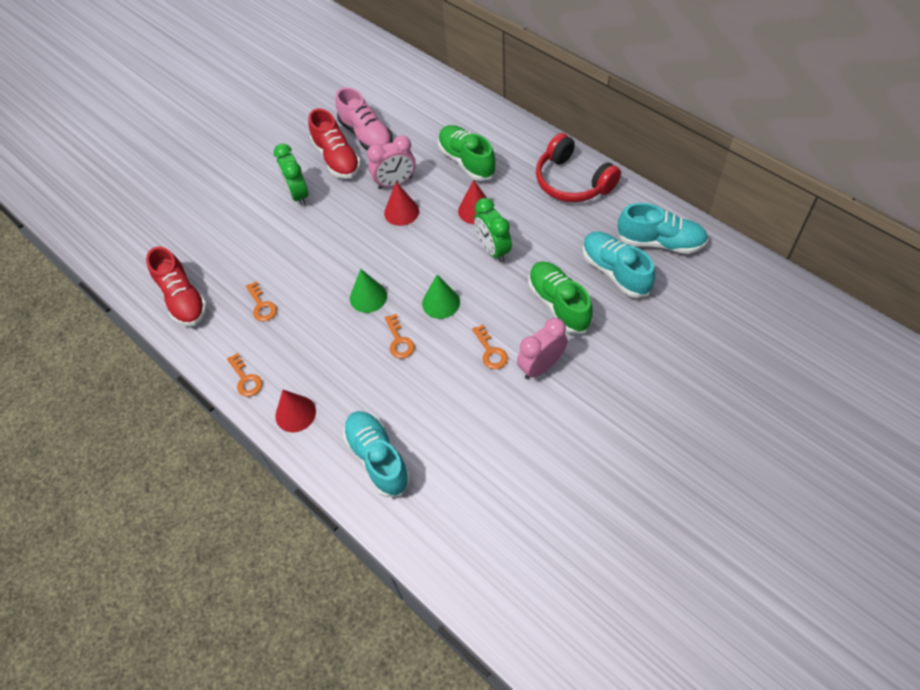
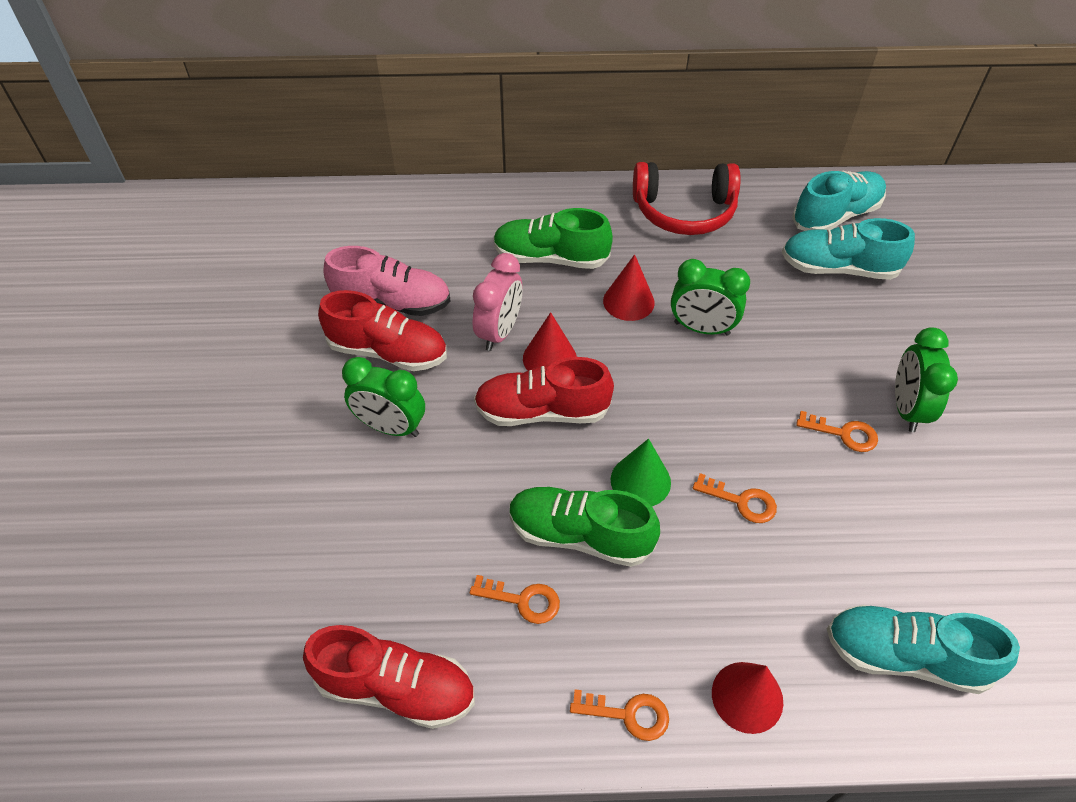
camera: 50 degrees left, 5 degrees down
green cone [422,275,460,319] -> none
pink clock [517,318,568,379] -> green clock [895,327,958,432]
green shoe [528,261,593,334] -> green shoe moved to [509,487,660,567]
none -> red shoe [474,357,614,426]

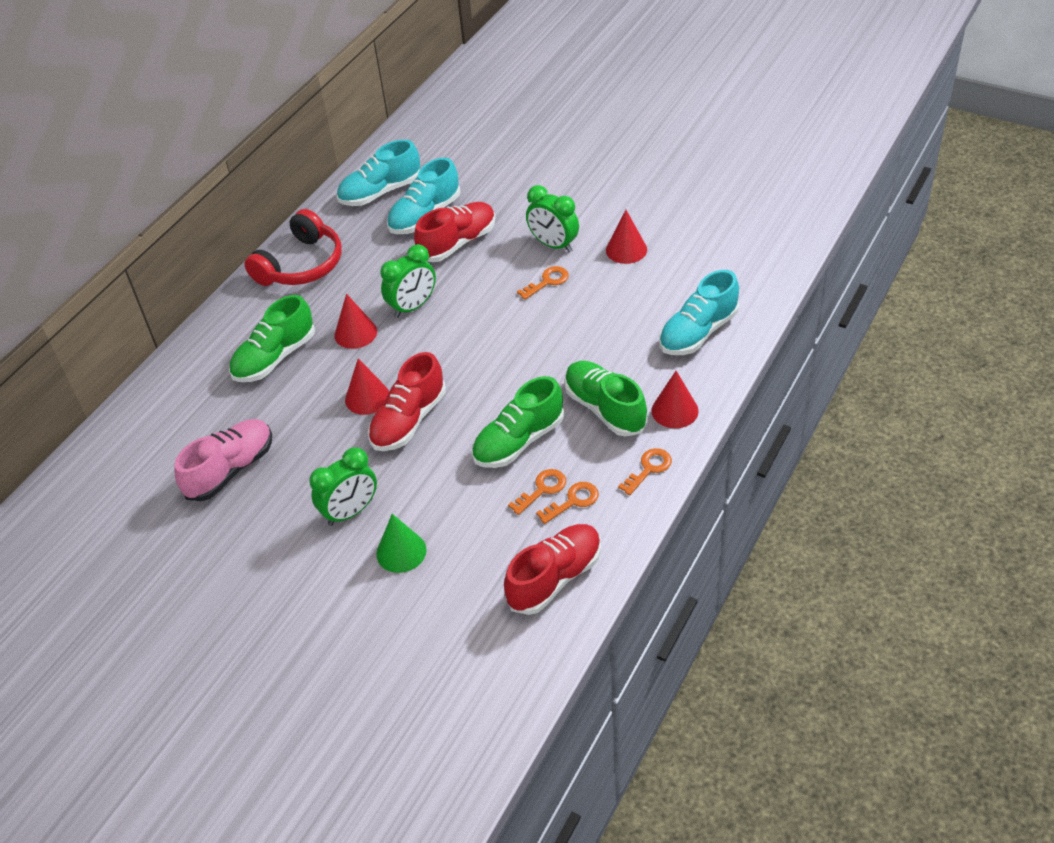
camera: 55 degrees left, 5 degrees down
red shoe [318,290,447,371] -> red shoe moved to [414,202,495,262]
pink clock [473,253,522,351] -> none
green cone [611,439,671,506] -> green cone moved to [376,514,427,573]
orange key [693,473,777,523] -> orange key moved to [536,482,599,524]
turquoise shoe [792,171,886,231] -> turquoise shoe turned 120 degrees counterclockwise [337,139,420,206]
none -> green shoe [564,361,648,437]
none -> red cone [606,210,647,264]

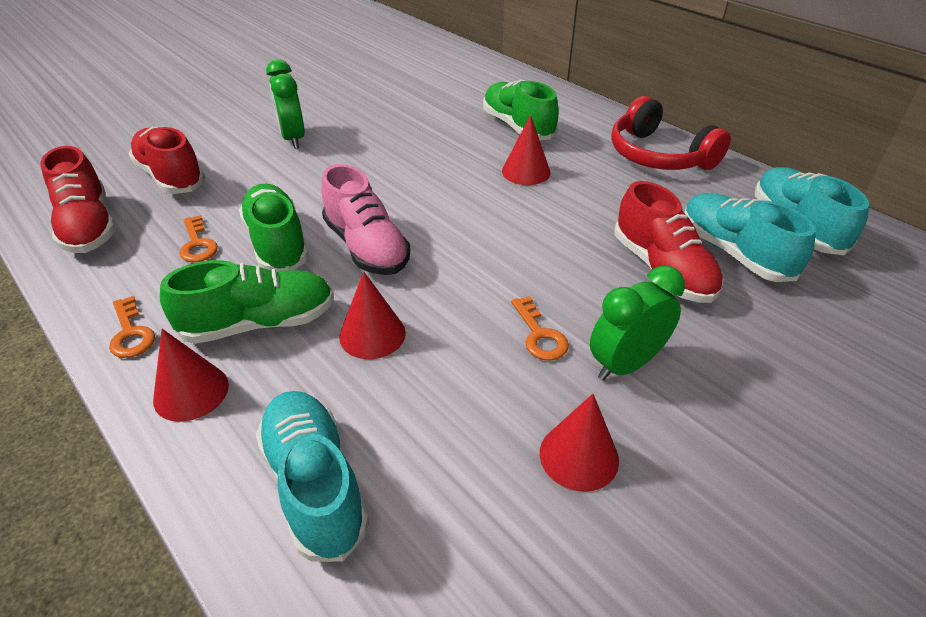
camera: 105 degrees right, 5 degrees down
pink shoe [174,419,272,501] -> pink shoe moved to [321,164,410,275]
red cone [345,359,389,415] -> red cone moved to [339,271,406,359]
red shoe [368,352,446,451] -> red shoe moved to [128,127,206,194]
green cone [376,514,427,573] -> none
green clock [380,244,436,318] -> none
orange key [536,482,599,524] -> none

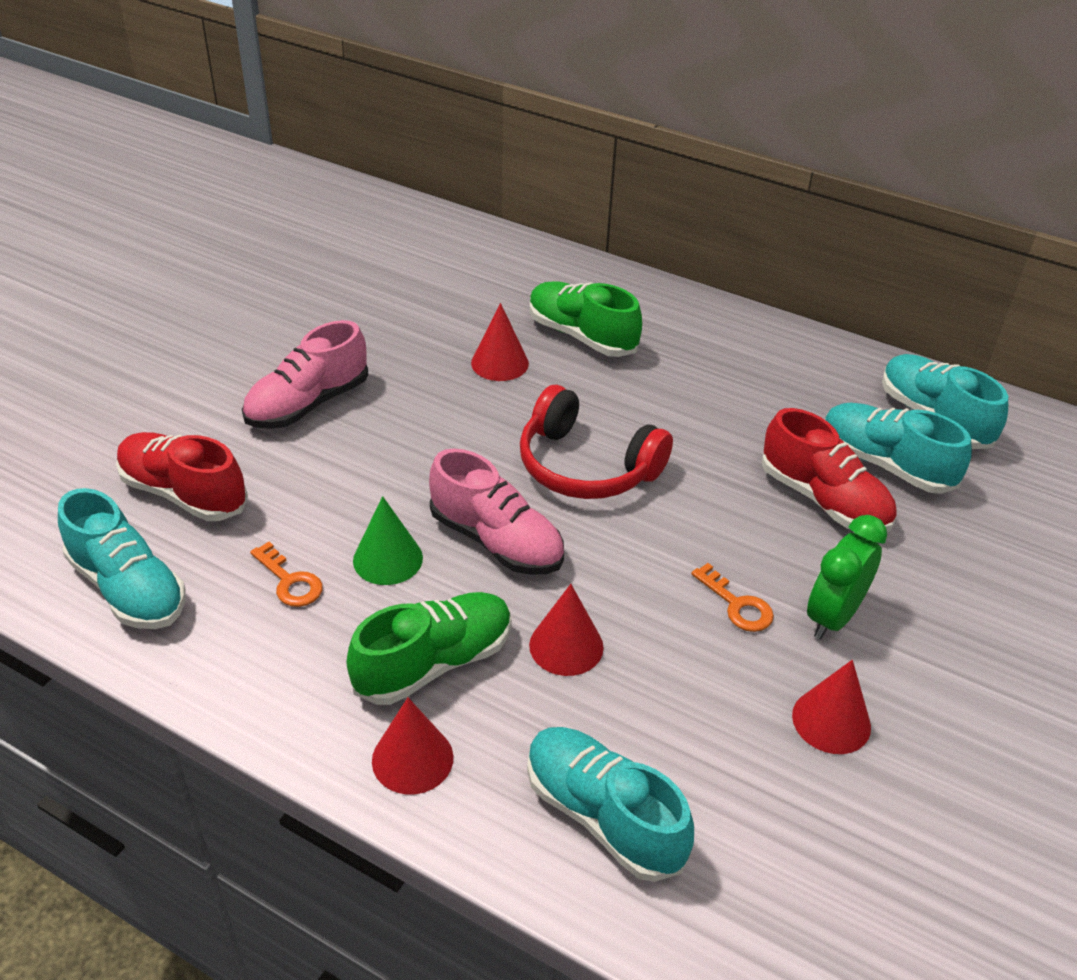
camera: 20 degrees left, 0 degrees up
red shoe [40,146,116,253] -> turquoise shoe [58,488,186,629]
orange key [109,296,155,358] -> none
green shoe [239,184,309,272] -> green cone [353,496,423,585]
green clock [266,59,305,149] -> pink shoe [242,320,368,429]
red cone [502,115,551,185] -> red cone moved to [471,303,529,381]
red headphones [611,96,731,170] -> red headphones moved to [520,385,673,499]

